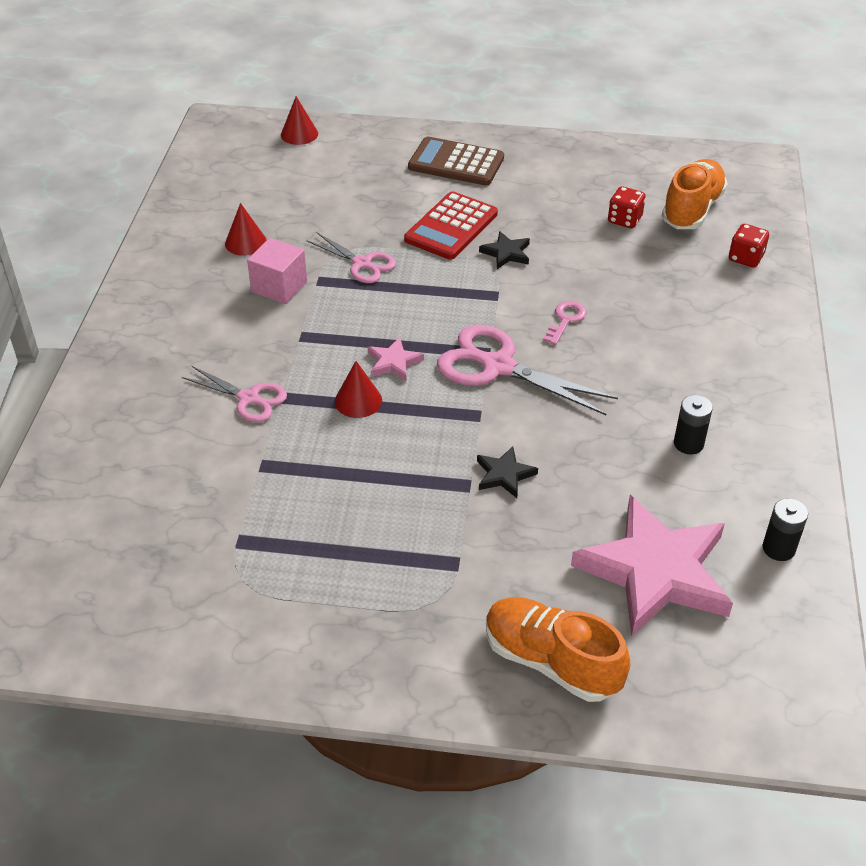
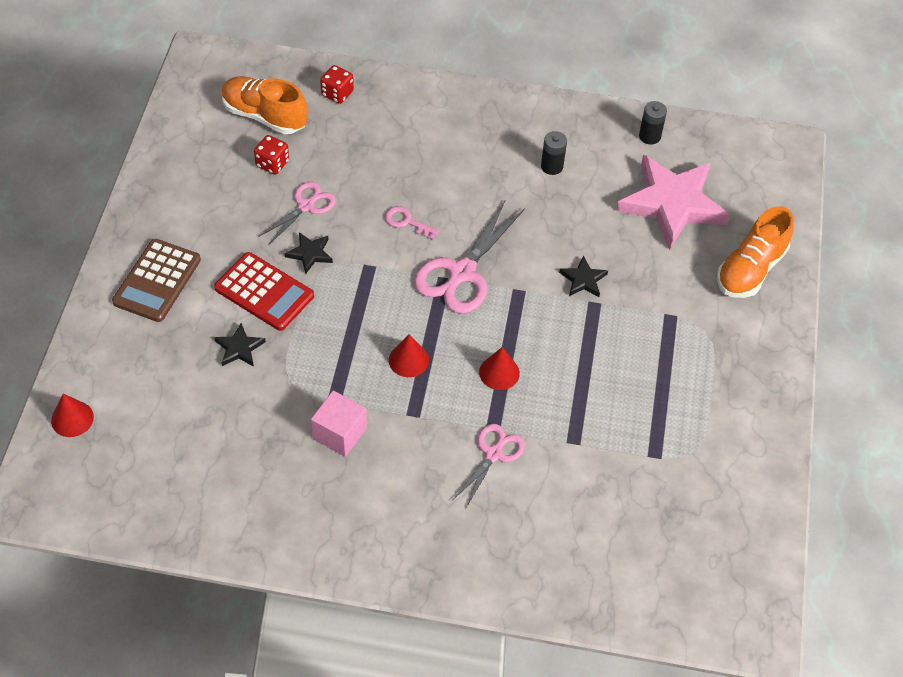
camera: 90 degrees left, 10 degrees up
red cone [225,203,267,256] -> red cone moved to [389,334,429,377]
pink scissors [306,232,396,283] -> pink scissors moved to [258,182,336,245]
pink star [368,337,424,382] -> none
none -> black star [214,323,266,367]

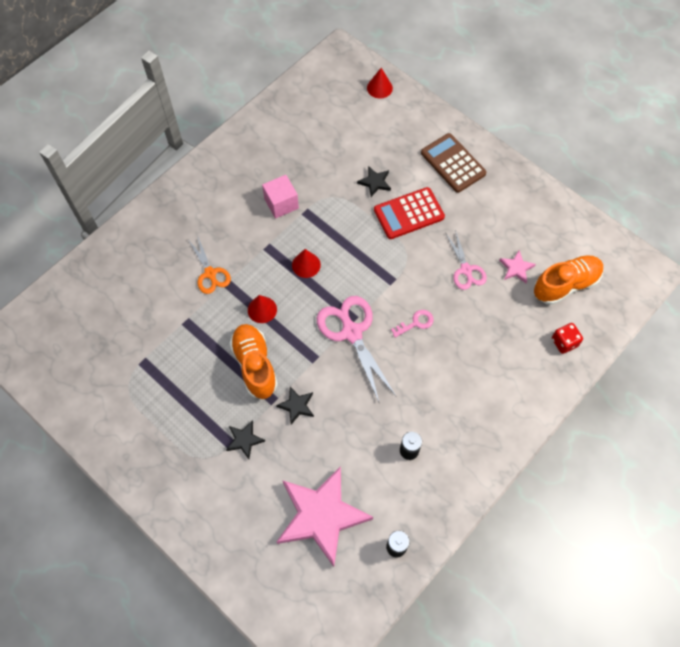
camera: 125 degrees right, 10 degrees up
red dice [254,135,289,175] -> pink star [499,250,536,283]
black star [285,232,333,274] -> black star moved to [226,420,265,459]
pink scissors [453,424,525,508] -> orange scissors [189,237,231,294]
orange shoe [717,206,794,298] -> orange shoe moved to [230,324,278,399]

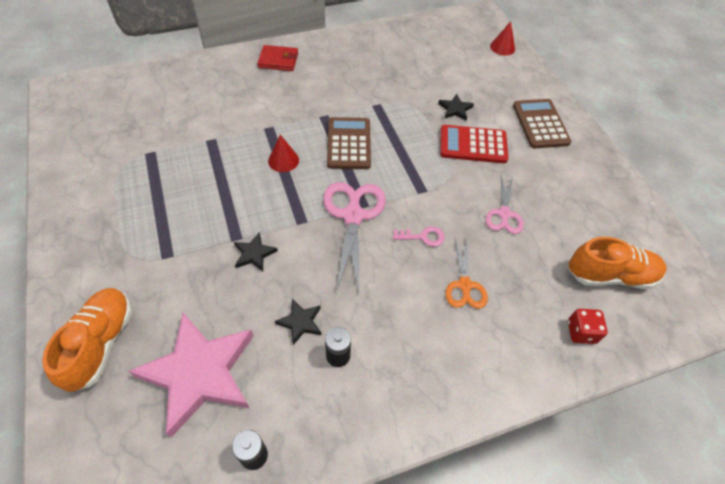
camera: 25 degrees right, 10 degrees down
orange scissors [189,237,231,294] -> orange scissors moved to [445,239,488,309]
black star [226,420,265,459] -> black star moved to [275,299,322,345]
orange shoe [230,324,278,399] -> orange shoe moved to [42,288,132,392]
pink cube [262,175,299,219] -> none
red cone [292,249,321,278] -> brown calculator [327,117,371,169]
pink star [499,250,536,283] -> none
none -> red wallet [257,45,298,71]

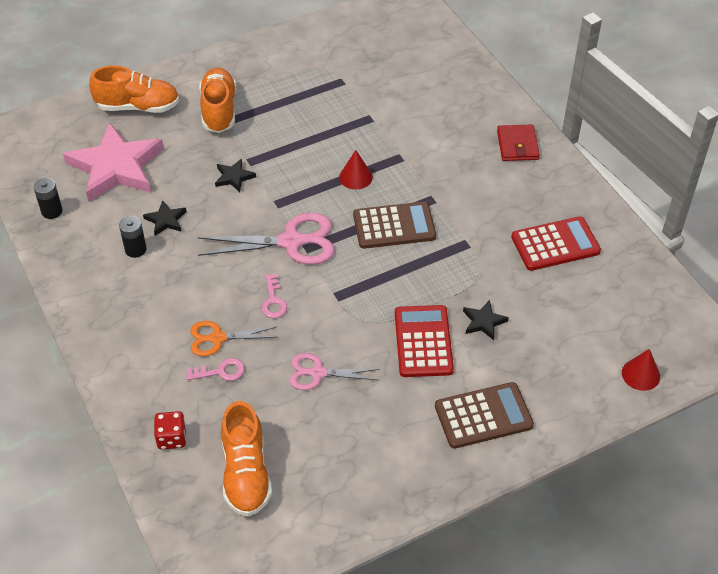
camera: 85 degrees right, 5 degrees down
none -> pink key [186,358,245,381]
none -> orange shoe [199,68,236,133]
none -> red calculator [511,216,601,271]

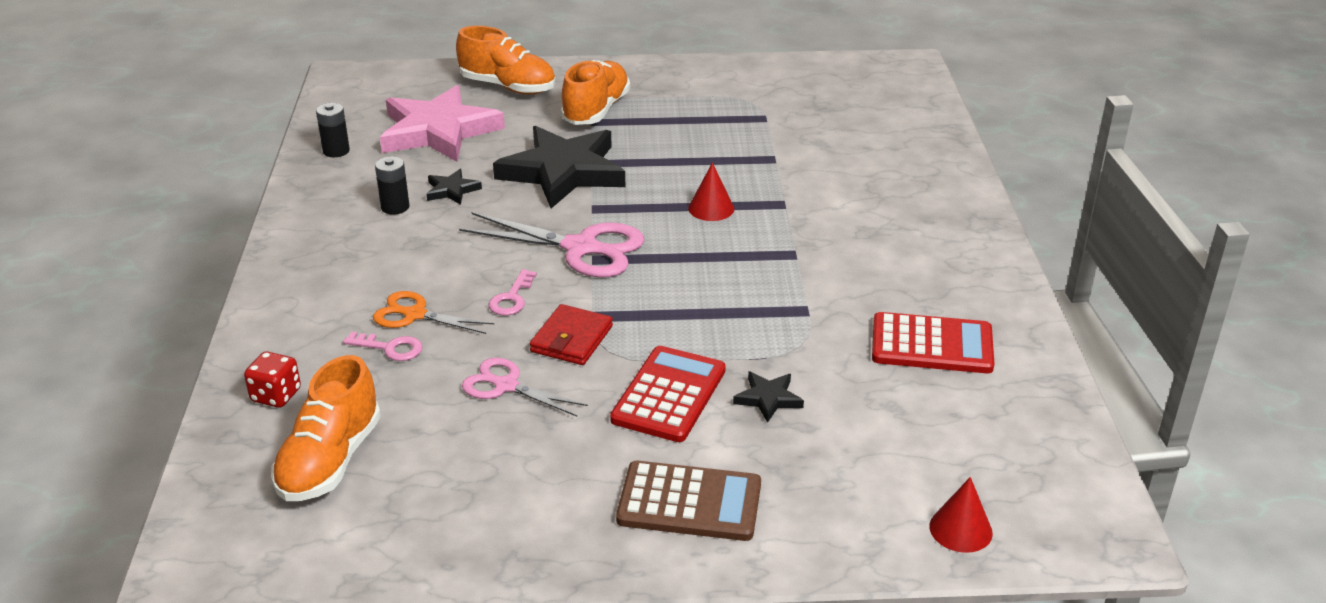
camera: 25 degrees right, 15 degrees down
black star [215,158,256,192] -> black star [493,126,625,208], size x2.38
brown calculator [353,202,436,249] -> none
red wallet [497,124,540,161] -> red wallet moved to [530,304,613,365]

